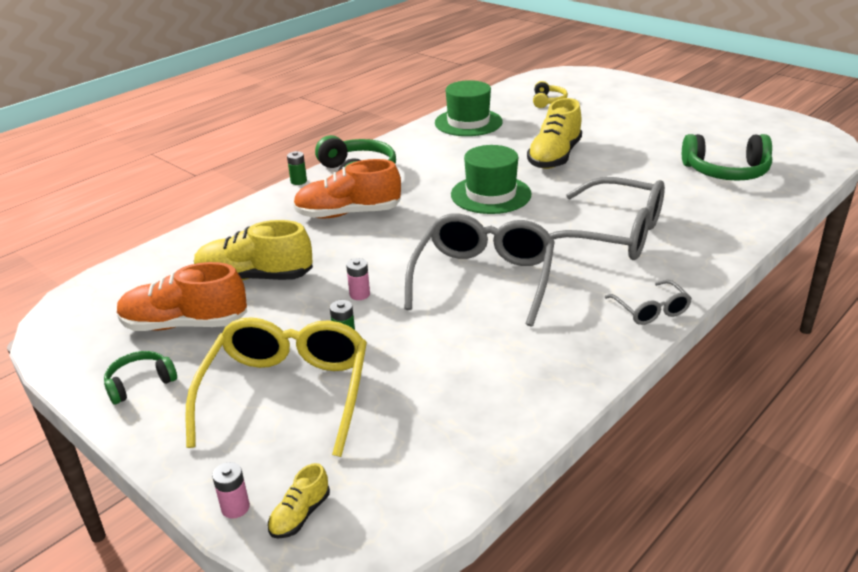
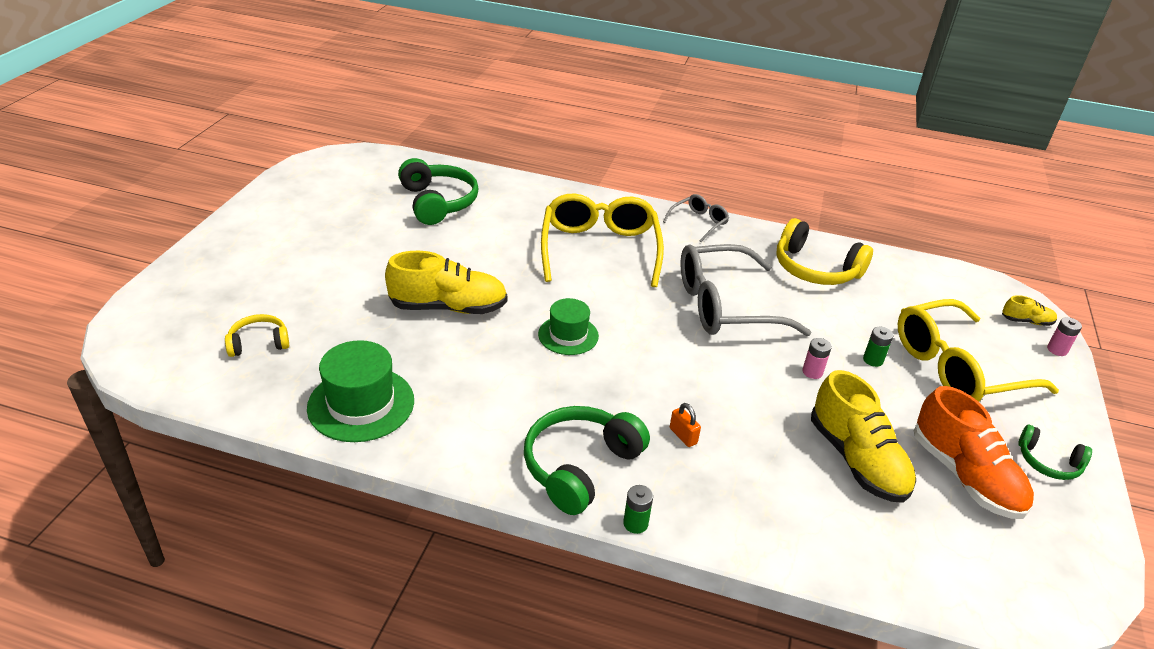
camera: 120 degrees left, 5 degrees up
orange shoe [293,159,401,219] -> orange padlock [670,403,701,447]
green hat [451,145,532,214] -> green hat [538,298,599,355], size x0.65
grey glasses [549,177,665,260] -> yellow glasses [541,193,664,287]
none -> yellow headphones [776,218,873,285]

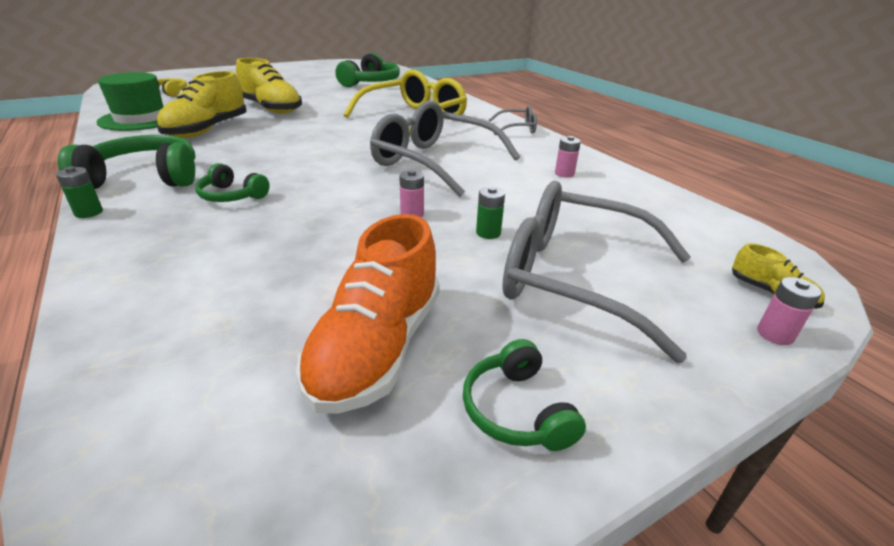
camera: 45 degrees right, 5 degrees down
green hat [538,298,599,355] -> none
orange padlock [670,403,701,447] -> green headphones [195,163,270,202]
yellow headphones [776,218,873,285] -> pink battery [555,136,581,178]
yellow shoe [811,370,916,503] -> yellow shoe moved to [157,71,247,138]
yellow glasses [898,299,1059,402] -> grey glasses [502,181,691,363]

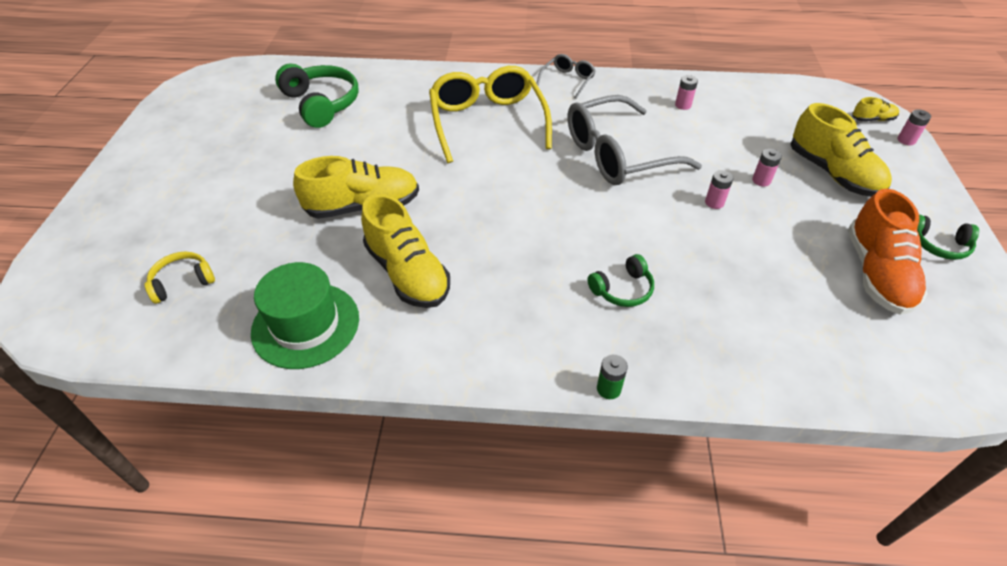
camera: 55 degrees left, 15 degrees up
green headphones [58,135,195,189] -> none
orange shoe [296,214,440,414] -> orange shoe turned 45 degrees clockwise [848,189,928,315]
green battery [476,187,505,239] -> pink battery [752,149,782,187]
grey glasses [502,181,691,363] -> yellow shoe [791,103,892,197]

